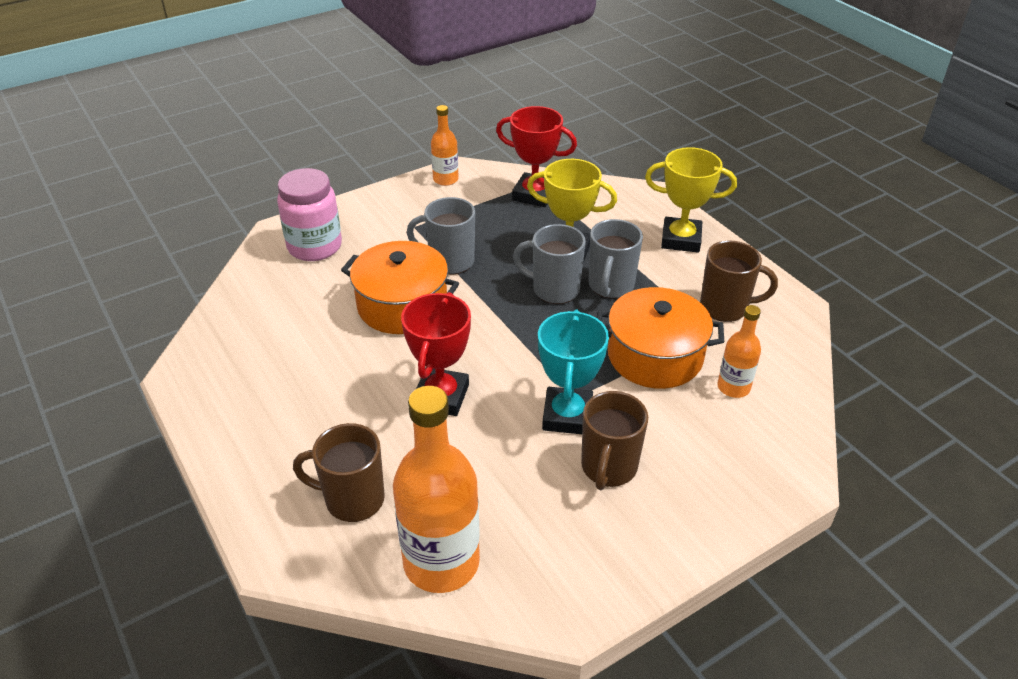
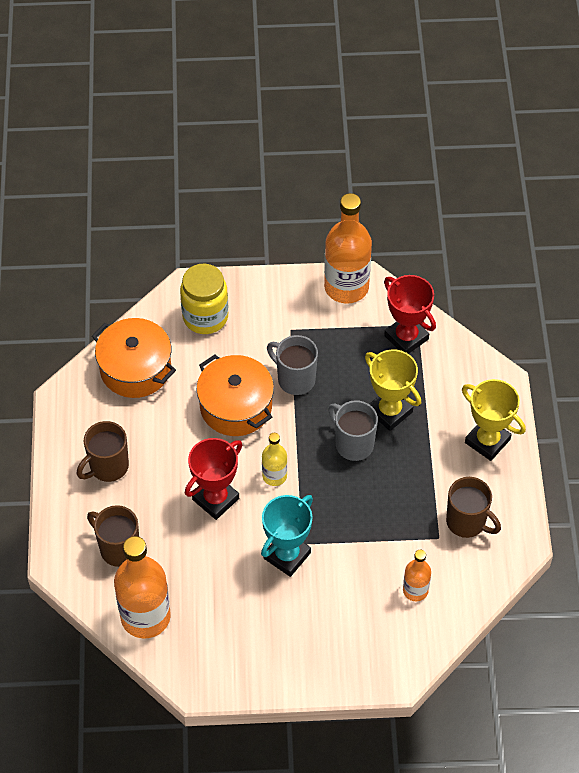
camera: 30 degrees right, 15 degrees up
pink jar [277,168,342,261] -> yellow jar [180,264,228,334]
orange bottle [431,105,459,186] -> orange bottle [324,193,372,304], size x1.93
brown mug [581,391,648,490] -> brown mug moved to [77,421,129,482]
grey mug [589,219,643,299] -> none
orange pot [597,287,724,389] -> orange pot moved to [92,318,176,398]
none -> yellow bottle [262,433,287,486]

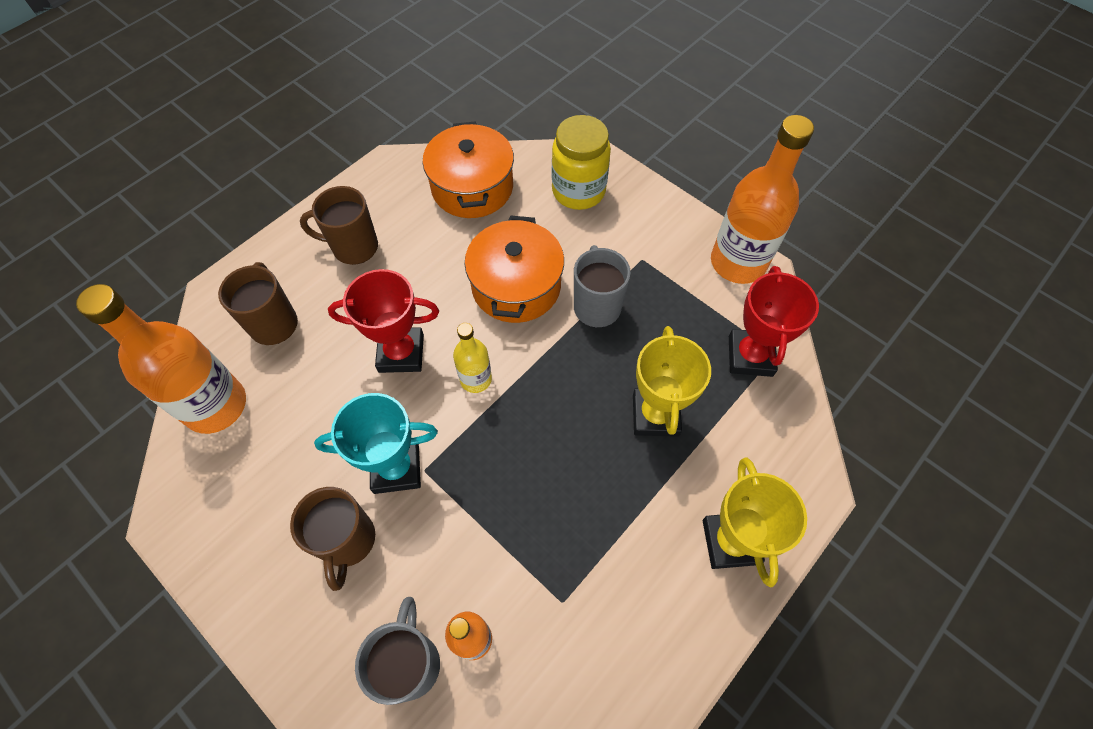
camera: 45 degrees right, 5 degrees up
grey mug [328,400,378,461] -> grey mug moved to [355,597,440,705]
brown mug [446,477,501,538] -> brown mug moved to [290,487,375,591]

